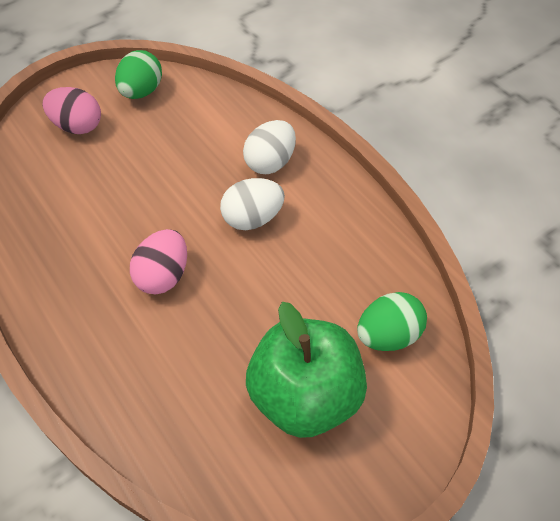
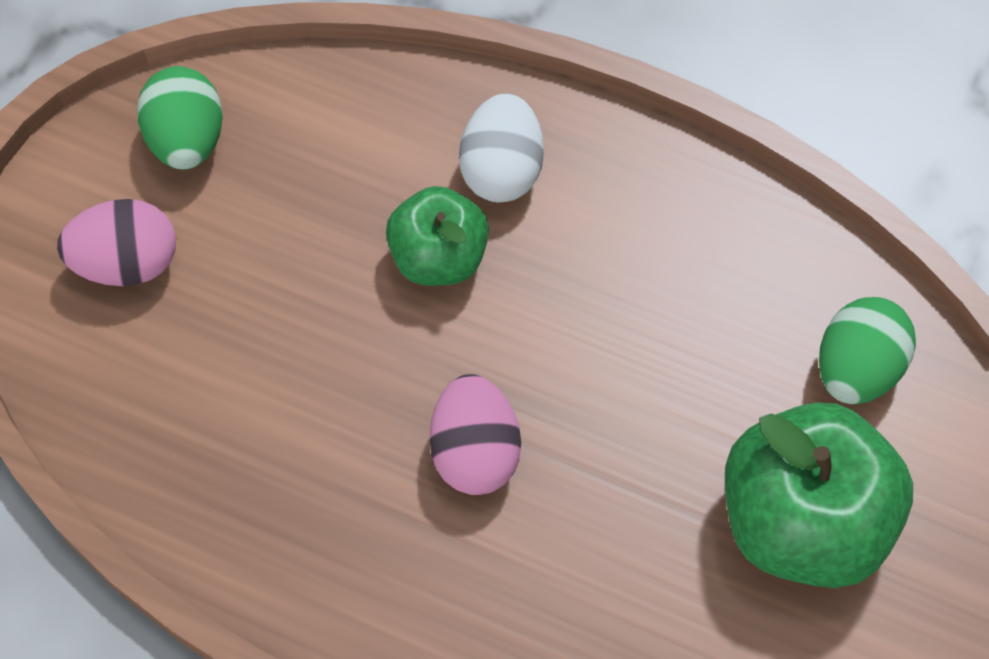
camera: 30 degrees left, 10 degrees up
white egg [220,178,285,230] -> none
none -> green apple [386,186,489,286]

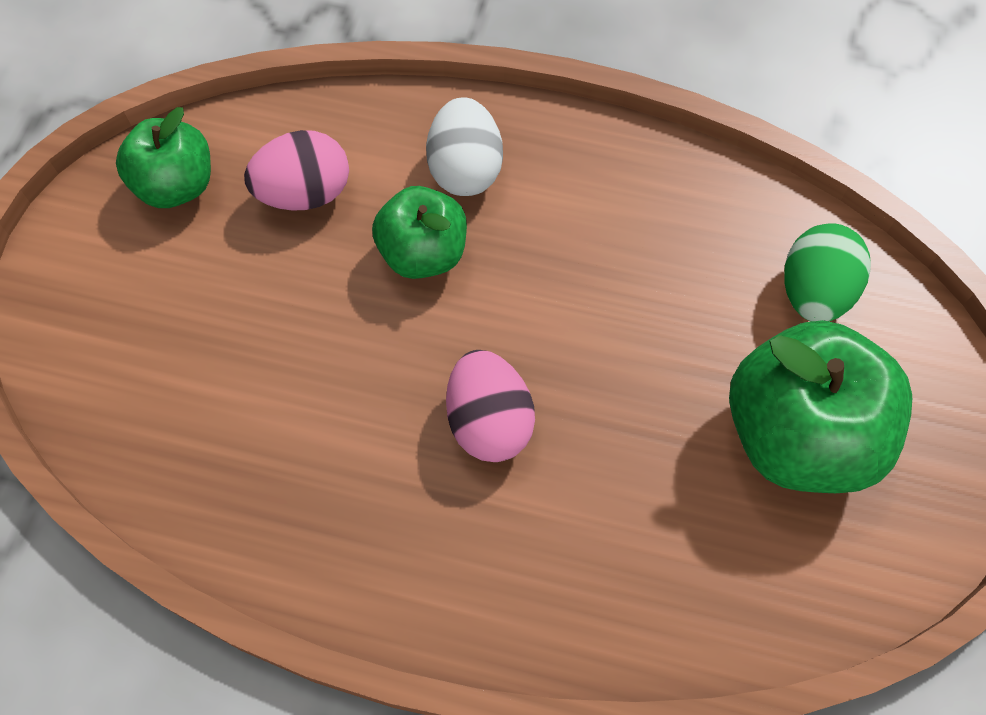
camera: 10 degrees left, 0 degrees up
pink egg [57,199,176,286] -> pink egg moved to [244,130,349,211]
green egg [137,66,223,170] -> green apple [116,107,211,208]

